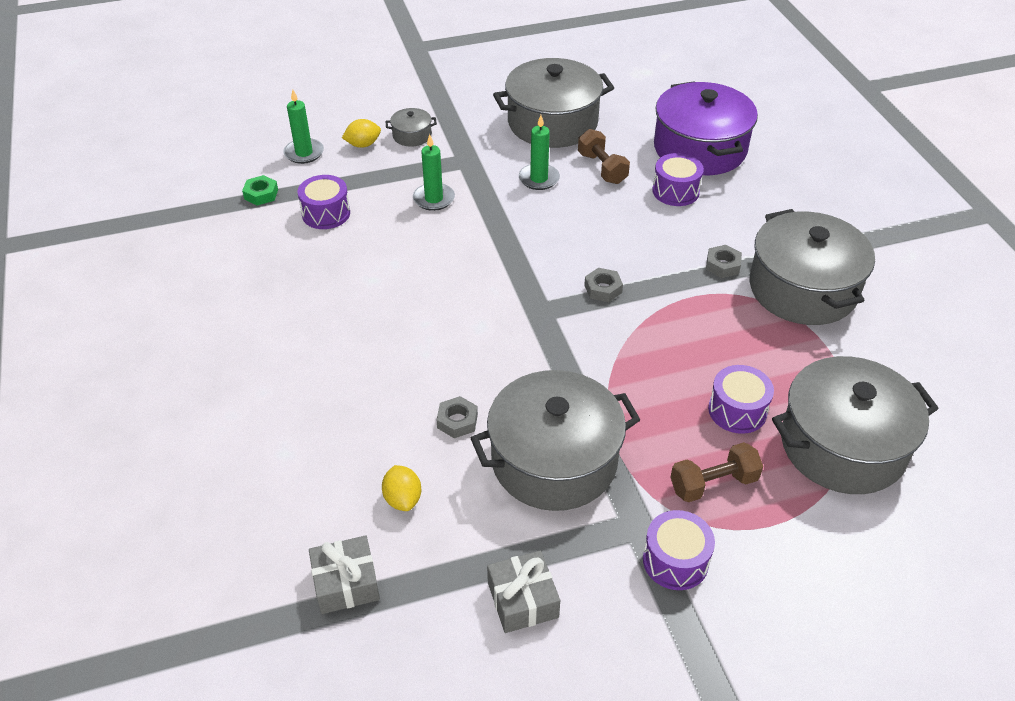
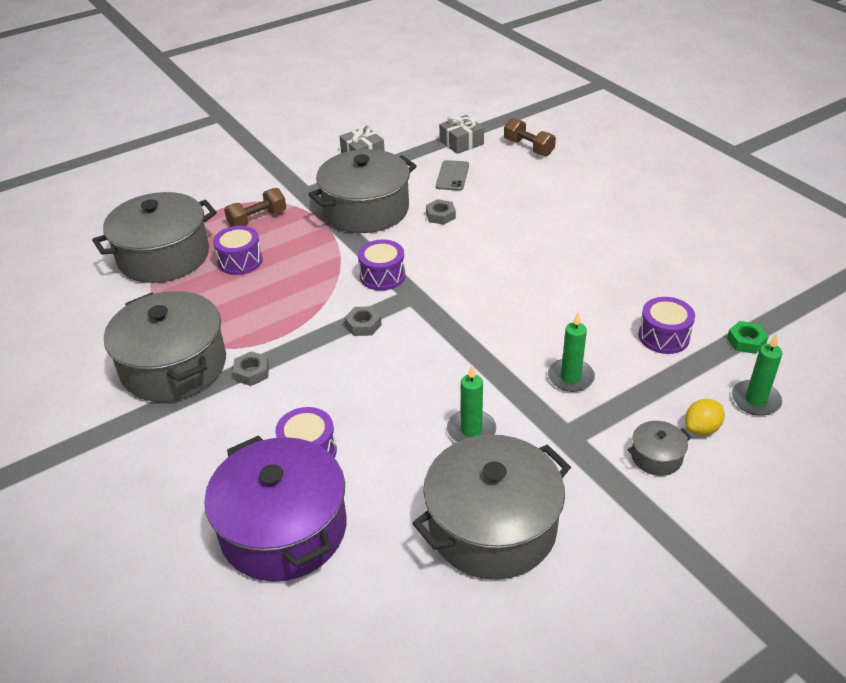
camera: 165 degrees right, 5 degrees down
yellow lemon [382,465,421,511] -> grey phone [436,160,469,191]
brown dumbbell [578,129,630,184] -> brown dumbbell moved to [504,118,556,156]
purple drum [643,510,715,590] -> purple drum moved to [358,240,405,291]

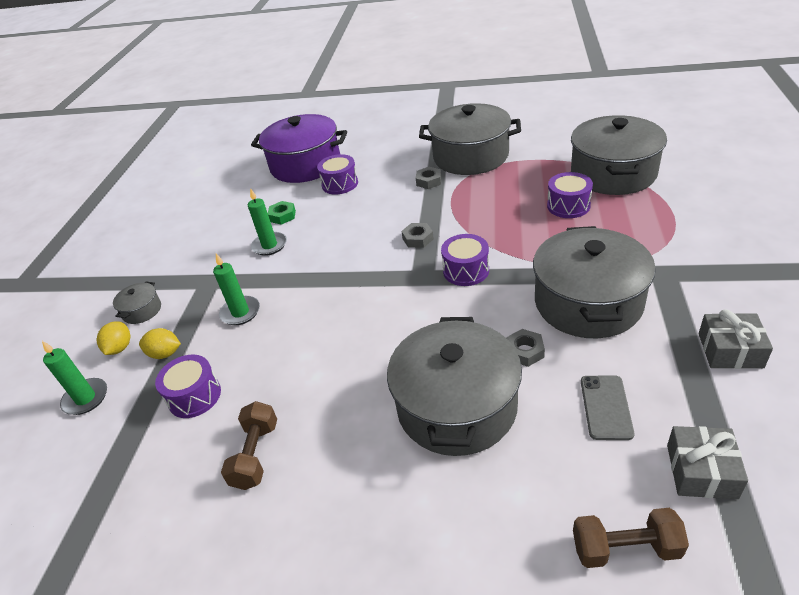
camera: 135 degrees right, 0 degrees up
brown dumbbell [224,188,286,227] -> brown dumbbell moved to [221,401,277,490]
grey pot [412,435,571,580] -> grey pot moved to [387,317,522,456]
grey phone [436,160,469,191] -> grey phone turned 45 degrees clockwise [581,375,634,440]
green nut [727,321,769,354] -> green nut moved to [268,201,296,225]
none -> yellow lemon [139,328,181,359]

